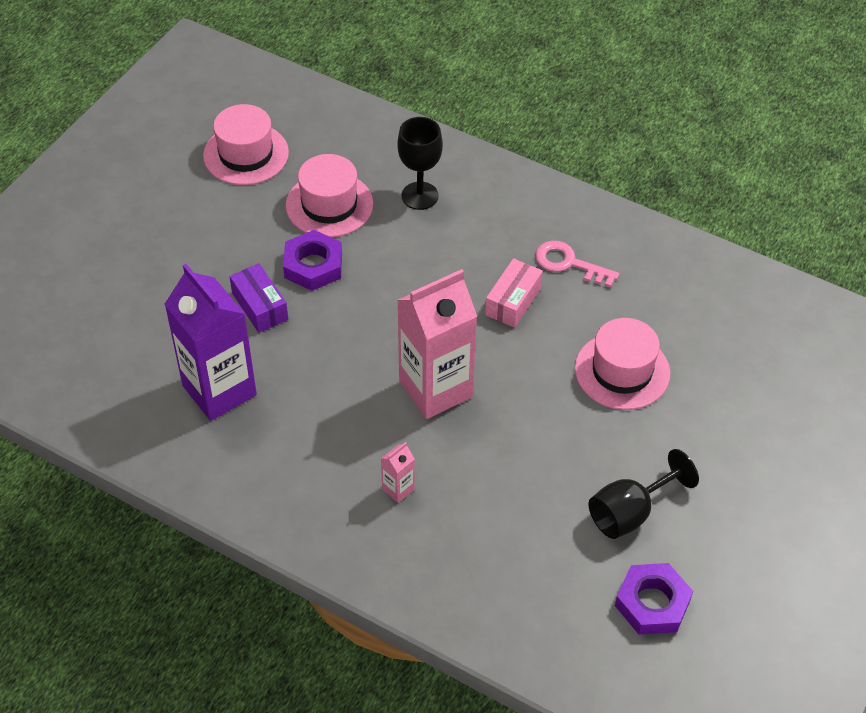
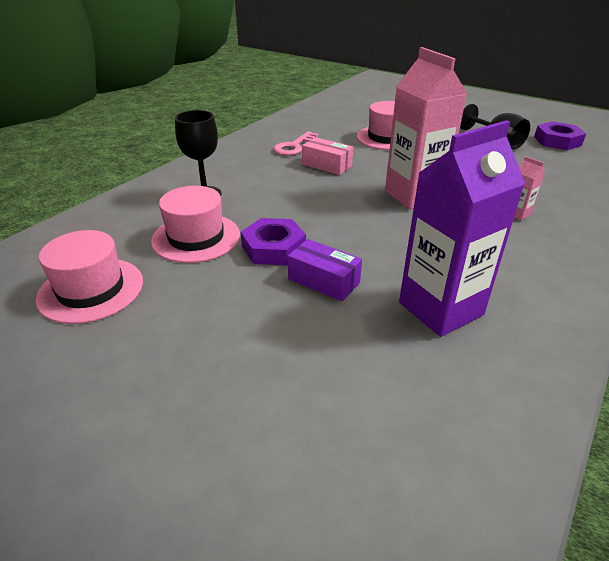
camera: 85 degrees left, 15 degrees down
purple box [230,263,288,333] -> purple box turned 60 degrees clockwise [288,239,362,301]

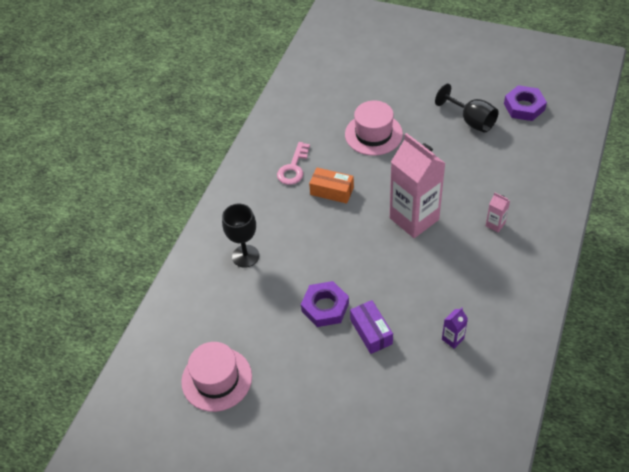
camera: 10 degrees left, 15 degrees up
pink hat [151,186,240,263] -> none
purple box [288,239,362,301] -> purple box turned 45 degrees clockwise [350,300,393,354]
pink box [302,137,353,175] -> orange box [309,168,354,204]
purple carton [399,120,525,337] -> purple carton [442,308,468,349], size x0.41

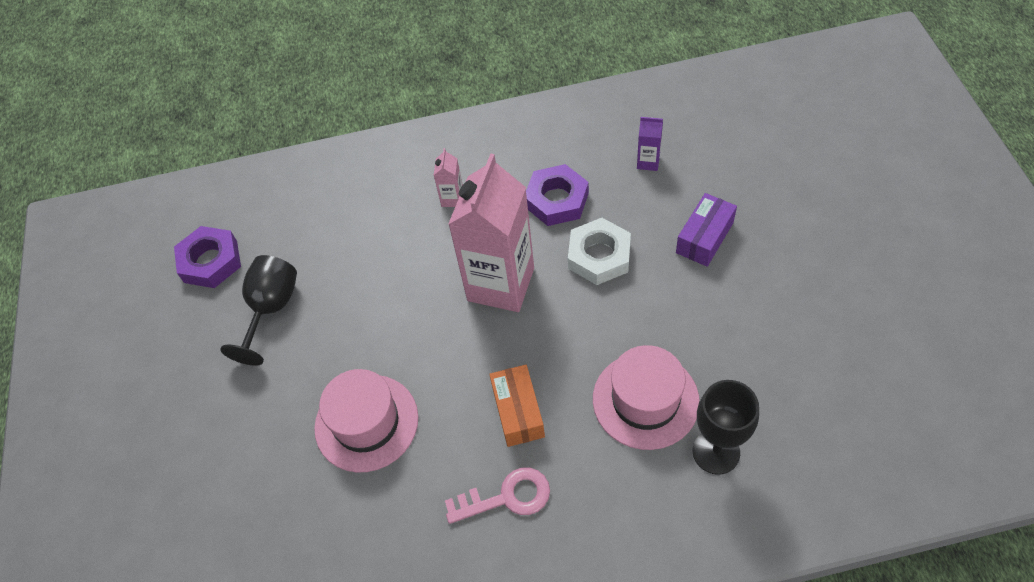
camera: 120 degrees left, 5 degrees up
pink hat [181,342,252,412] -> pink hat moved to [593,345,700,450]
purple nut [301,281,349,327] -> purple nut moved to [526,164,589,226]
none -> white nut [568,218,631,285]

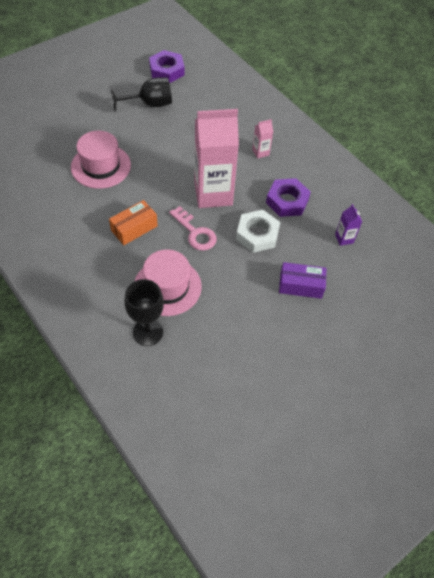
camera: 55 degrees right, 0 degrees up
pink key [445,468,550,524] -> pink key moved to [169,206,217,251]

